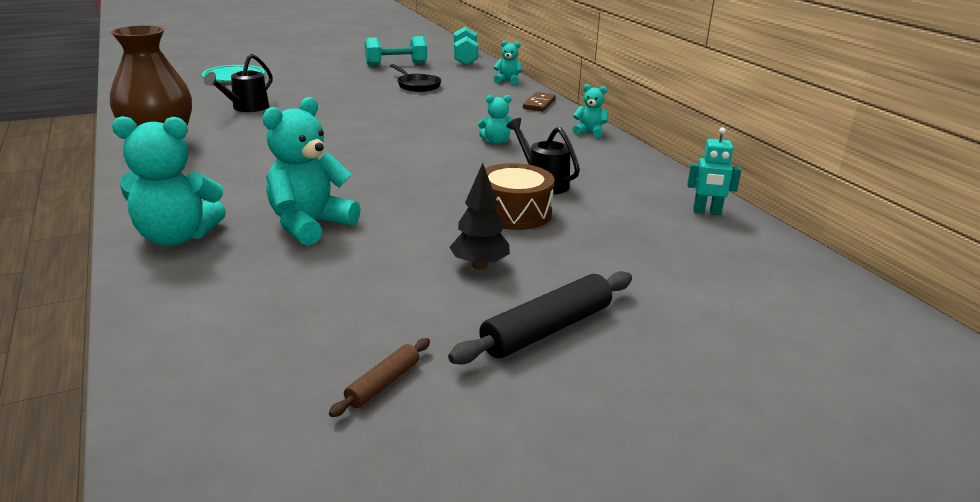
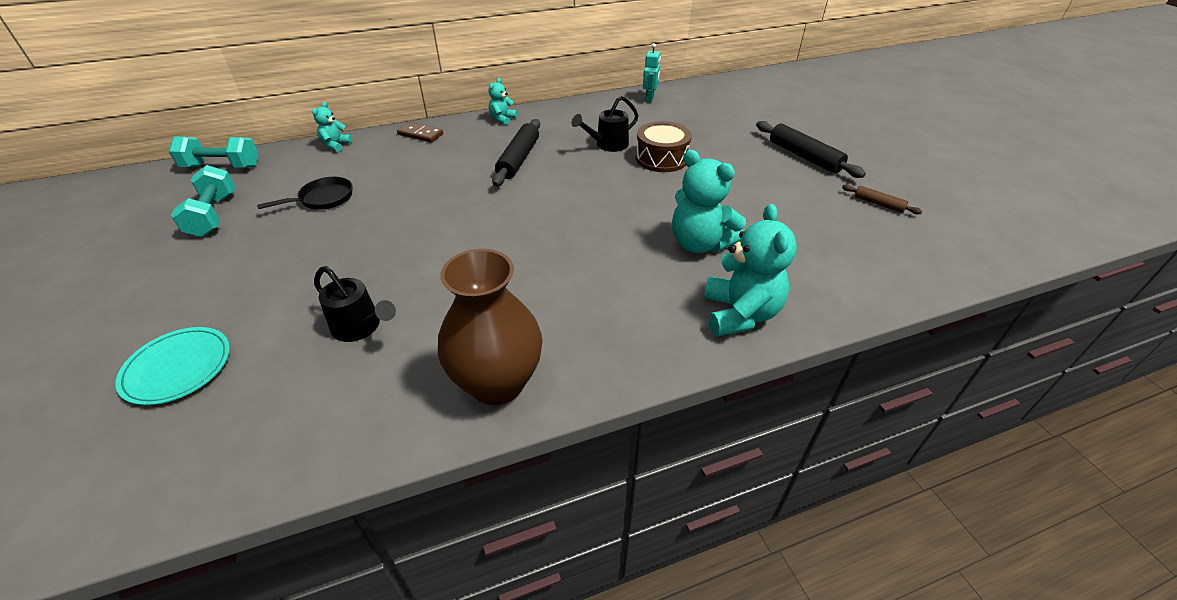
camera: 85 degrees left, 15 degrees up
black tree [449,163,510,270] -> none
turquoise teddy bear [478,95,513,144] -> black rolling pin [492,119,540,186]

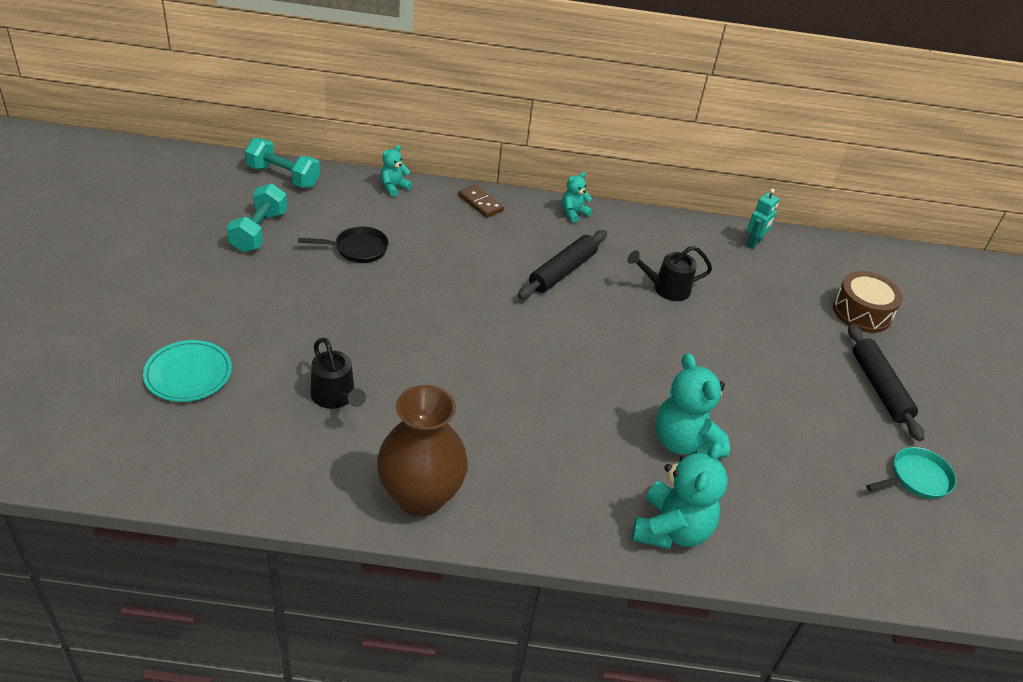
camera: 20 degrees right, 0 degrees up
brown drum [636,121,692,172] -> brown drum moved to [833,271,903,333]
brown rolling pin [842,185,922,214] -> turquoise pan [866,447,957,499]

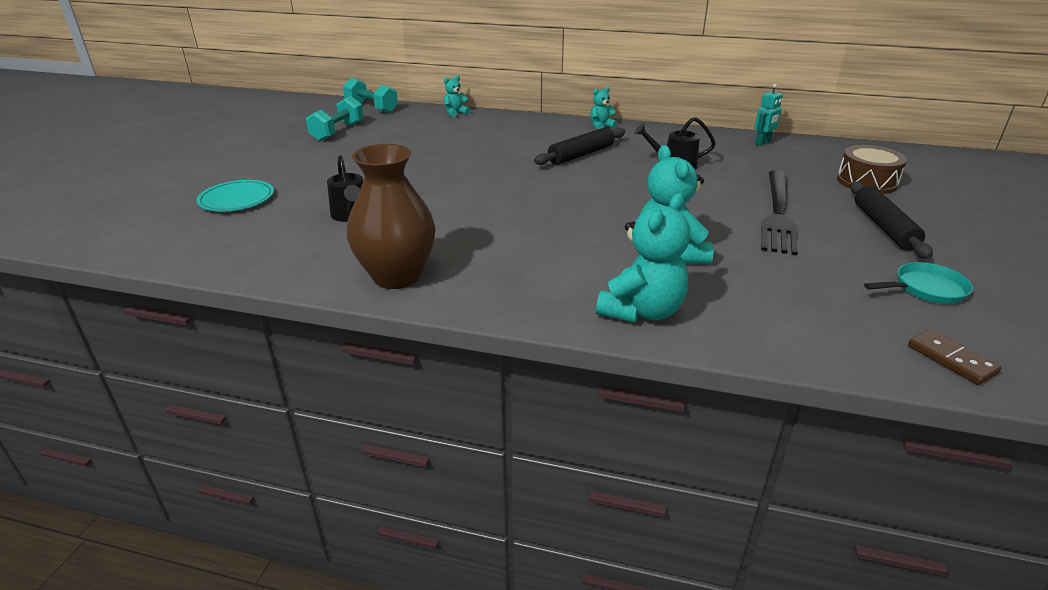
camera: 15 degrees right, 10 degrees down
black pan [298,226,389,263] -> none
brown domino [458,185,504,218] -> brown domino moved to [908,329,1002,385]
none -> black fork [761,170,798,255]

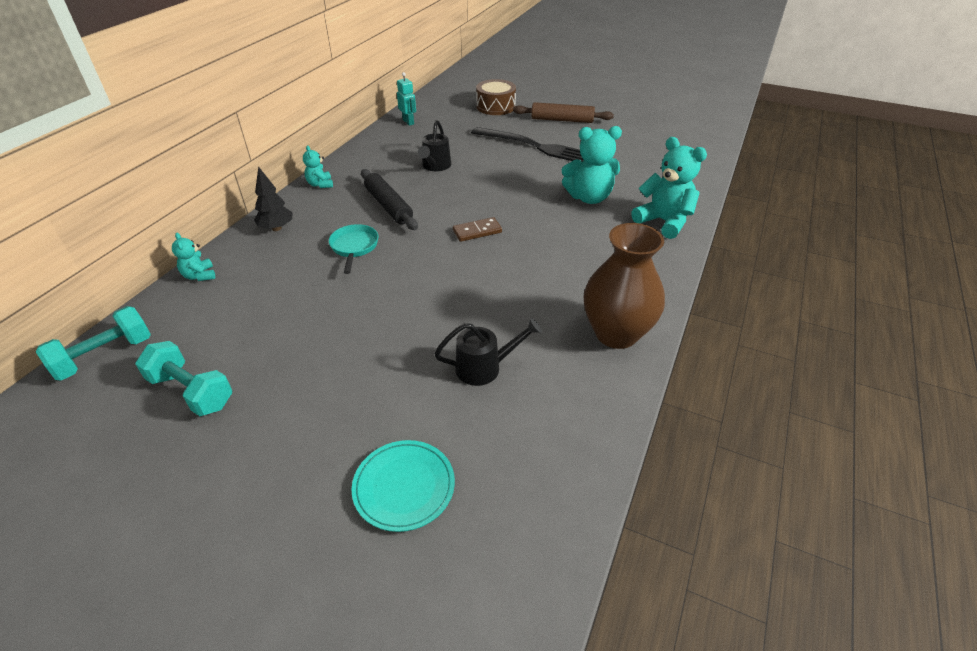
camera: 80 degrees left, 10 degrees up
black rolling pin [850,181,933,259] -> brown rolling pin [513,102,614,123]
turquoise pan [864,262,973,304] -> turquoise pan moved to [329,224,379,274]
brown domino [908,329,1002,385] -> brown domino moved to [453,217,502,242]
none -> black tree [254,166,293,231]

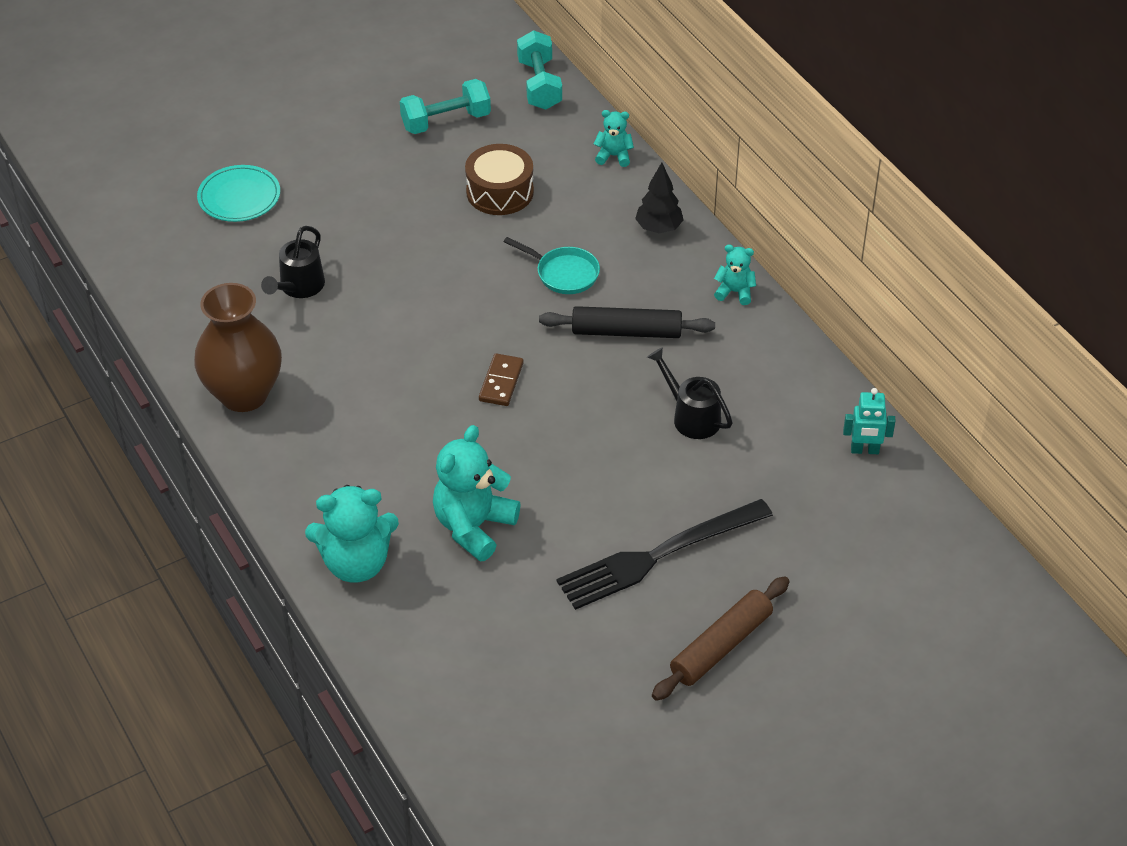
camera: 125 degrees right, 5 degrees up
brown drum [476,79,516,115] -> brown drum moved to [465,144,534,215]

